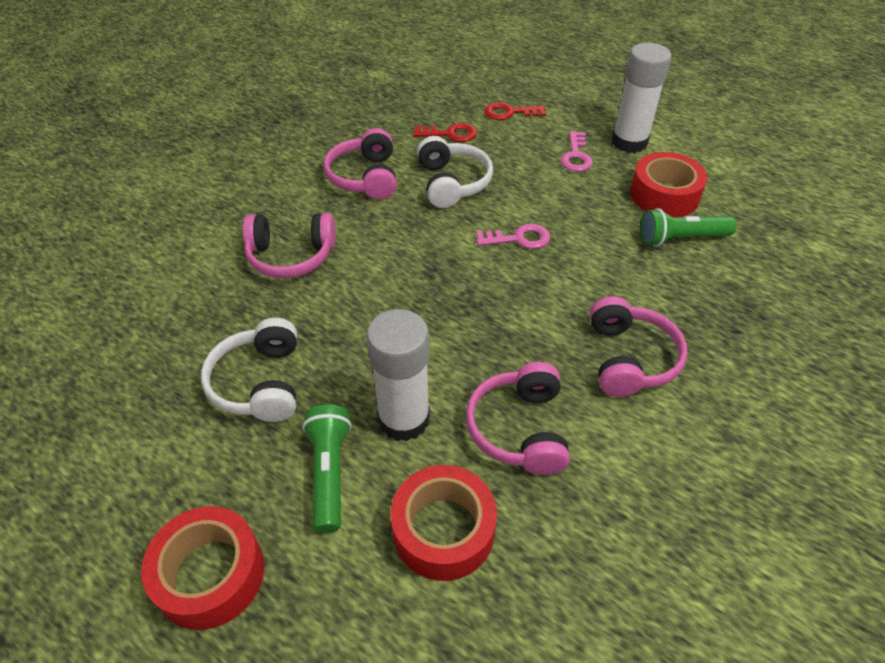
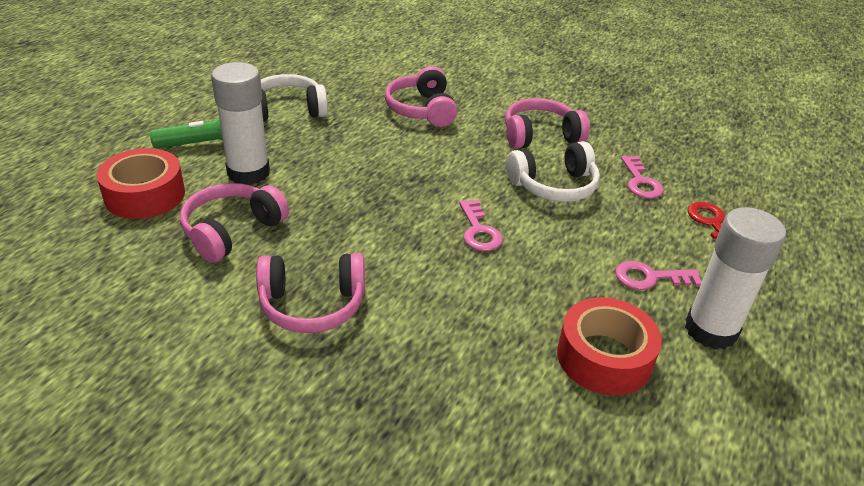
camera: 80 degrees right, 10 degrees down
red tape [141,506,264,630] -> none
red key [413,123,477,142] -> pink key [621,156,664,199]
pink headphones [466,362,570,475] -> pink headphones turned 45 degrees counterclockwise [180,183,289,263]
green flashlight [640,208,737,247] -> none

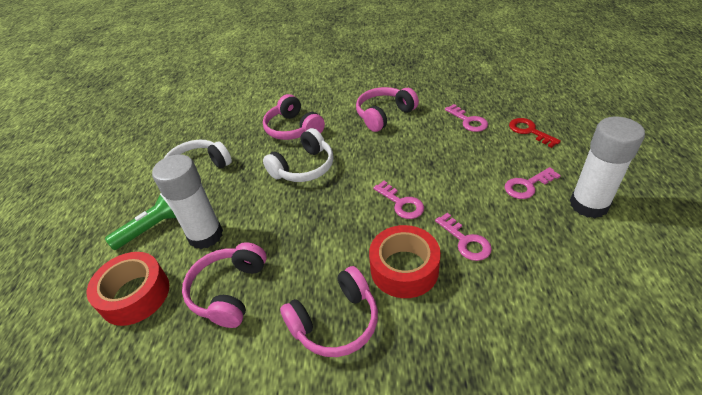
camera: 20 degrees left, 5 degrees up
white headphones [507,141,600,202] -> white headphones moved to [263,128,334,182]
red tape [557,297,662,395] -> red tape moved to [369,225,441,298]
none -> pink key [435,213,492,261]

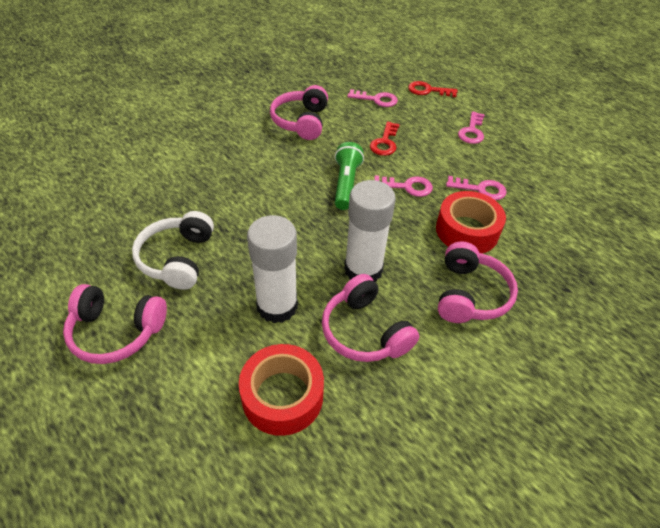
camera: 50 degrees left, 5 degrees up
green flashlight [105,193,176,250] -> green flashlight moved to [335,142,364,210]
pink headphones [263,94,325,140] -> pink headphones moved to [63,284,167,364]
white headphones [263,128,334,182] -> none
white glue stick [570,116,645,218] -> white glue stick moved to [344,180,396,282]
none -> red key [370,121,400,156]

